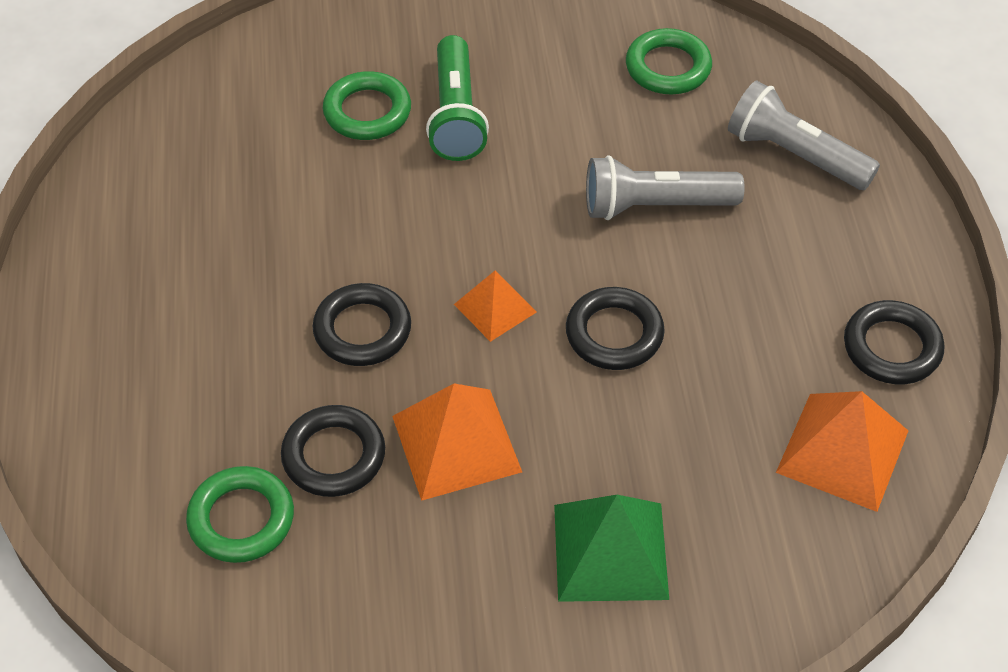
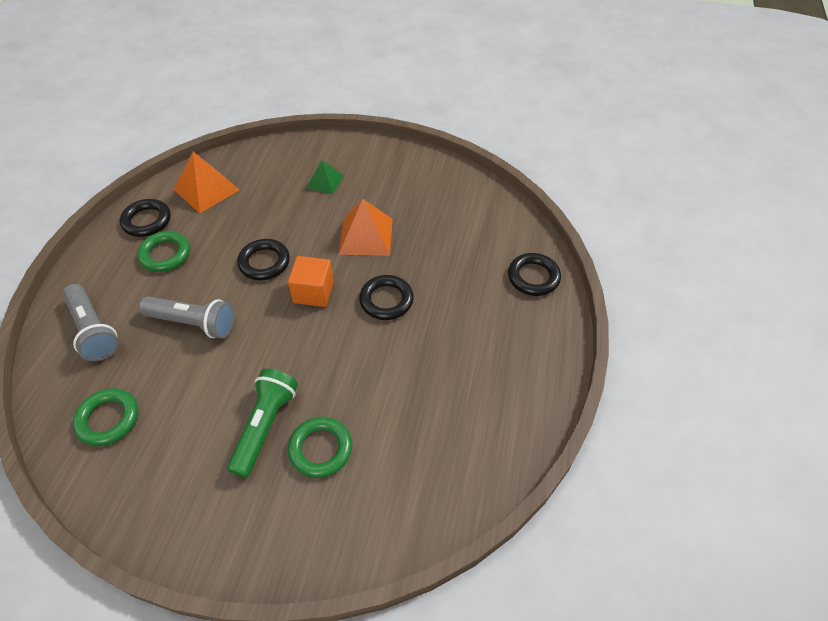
camera: 160 degrees left, 0 degrees up
green ring [186,466,294,563] -> green ring moved to [137,231,190,272]
black ring [281,405,385,497] -> black ring moved to [508,253,561,296]
orange pyramid [454,271,537,342] -> orange cube [288,256,334,307]
green pyramid [554,495,669,602] -> green pyramid [307,160,344,194], size x0.61

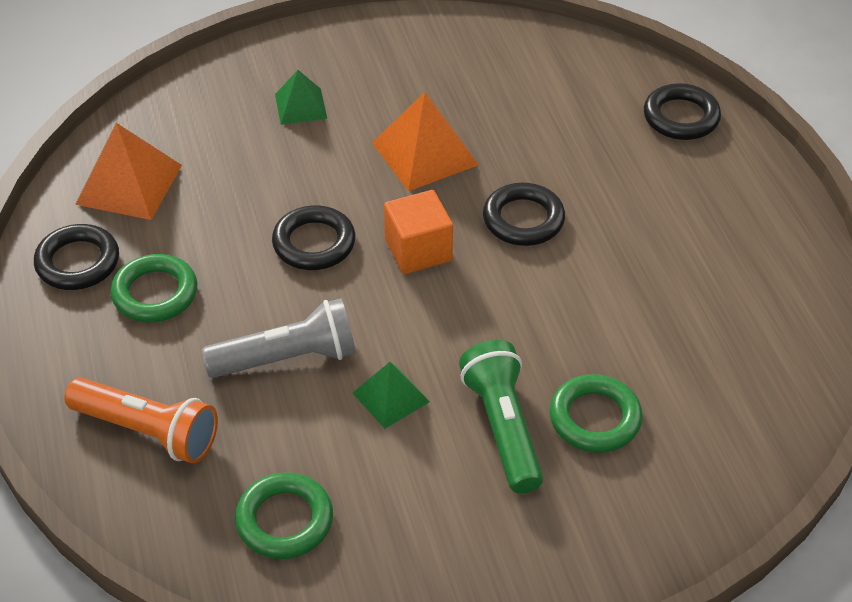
camera: 30 degrees left, 5 degrees down
grey flashlight [63,284,119,361] -> orange flashlight [64,377,218,464]
none -> green pyramid [353,362,430,429]

